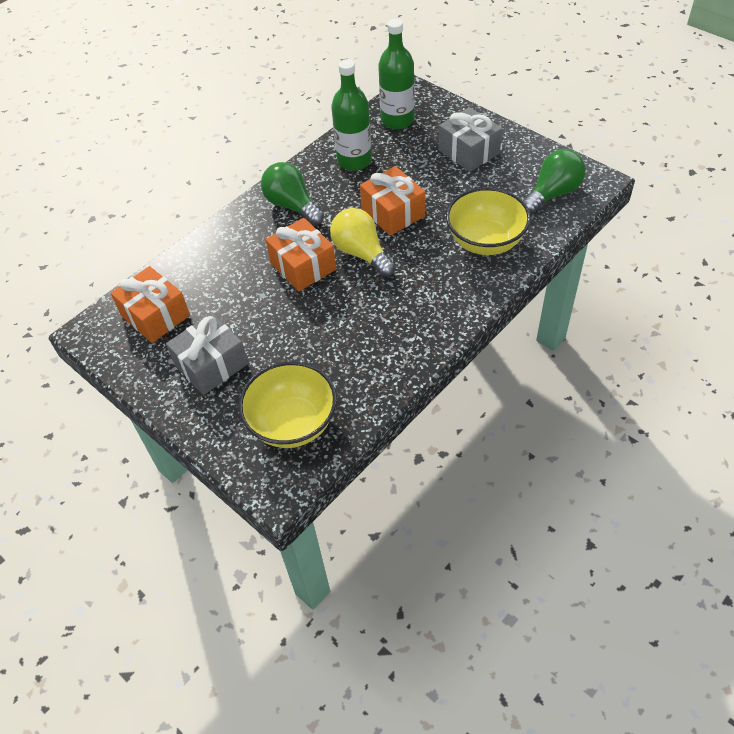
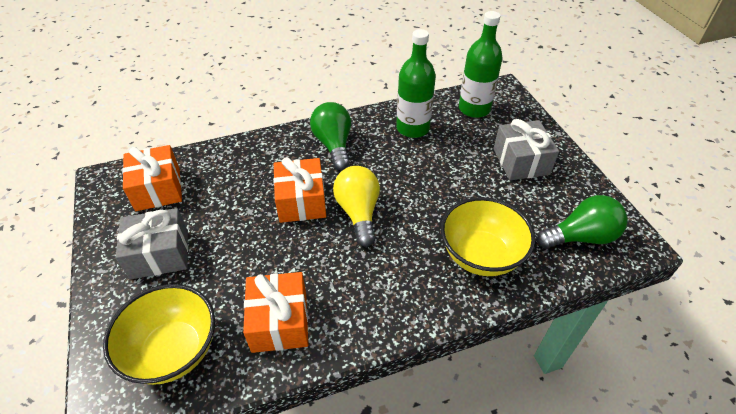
camera: 25 degrees right, 5 degrees down
orange gift [360,166,425,236] -> orange gift moved to [243,272,308,353]

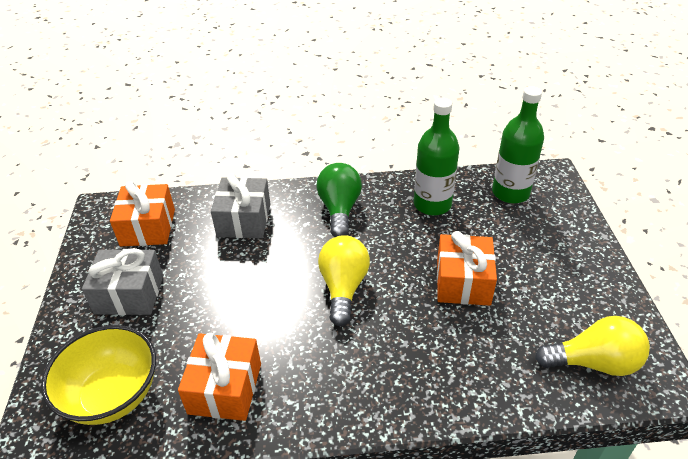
camera: 15 degrees right, 5 degrees down
orange gift [273,157,326,223] -> orange gift moved to [437,231,497,306]
yellow bowl [441,197,535,276] -> none
grey gift [493,119,559,180] -> grey gift moved to [211,173,271,238]
green light bulb [537,195,628,249] -> yellow light bulb [535,316,650,376]

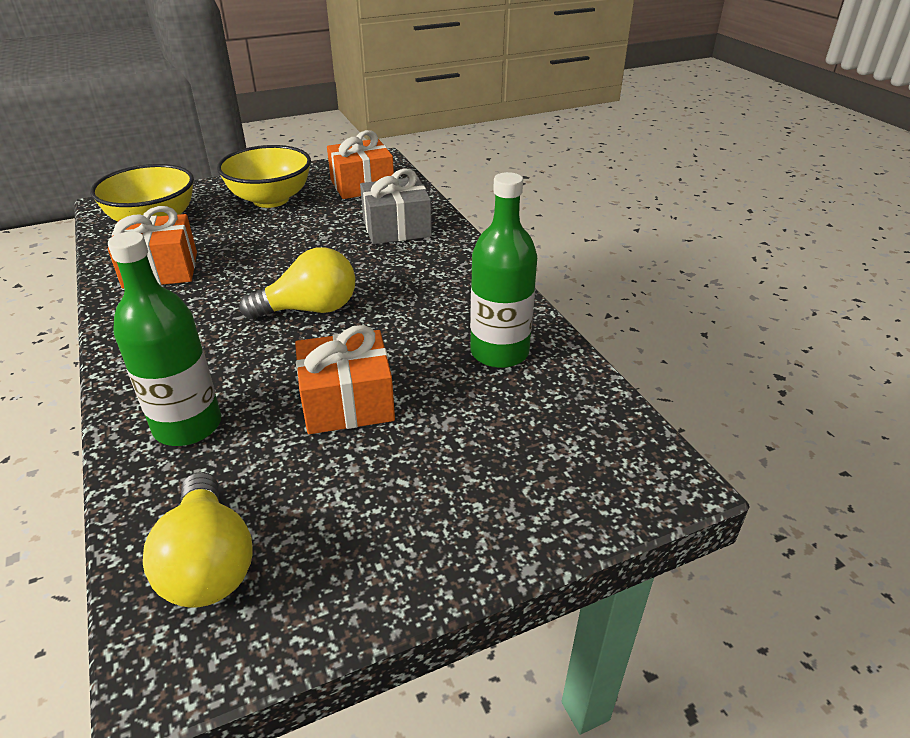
camera: 70 degrees right, 5 degrees down
grey gift [82,248,163,315] -> yellow bowl [217,145,311,208]
green light bulb [316,163,362,237] -> none
green bottle [492,86,544,204] -> green bottle moved to [108,232,221,446]

